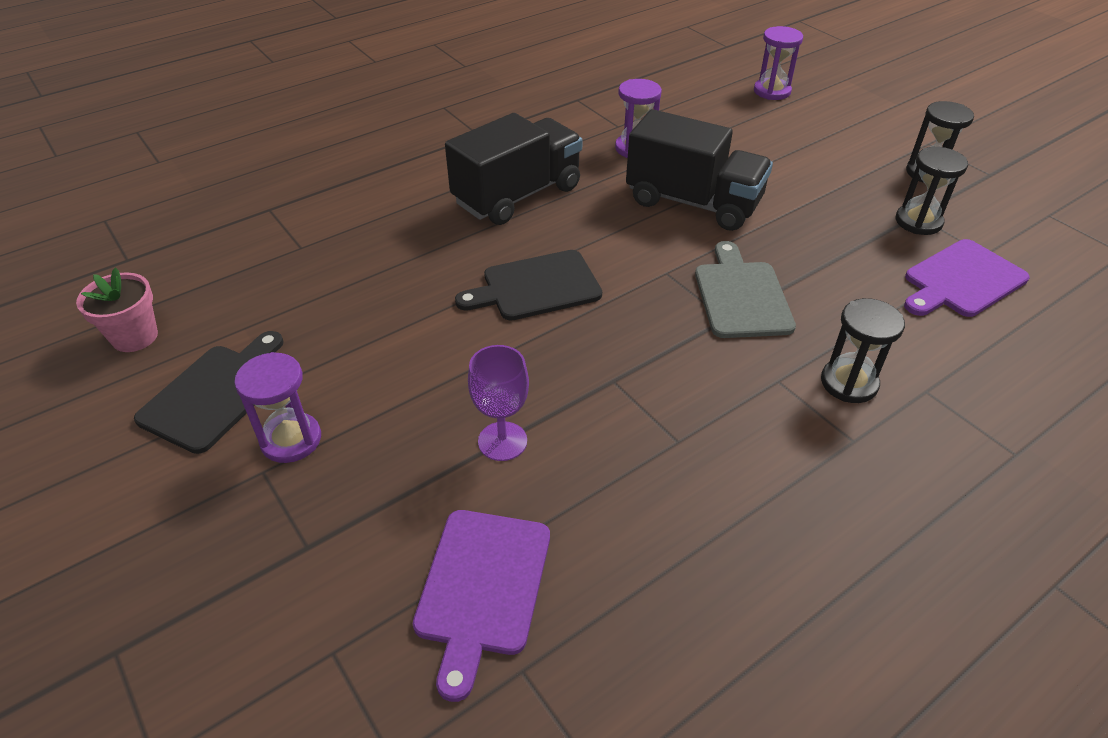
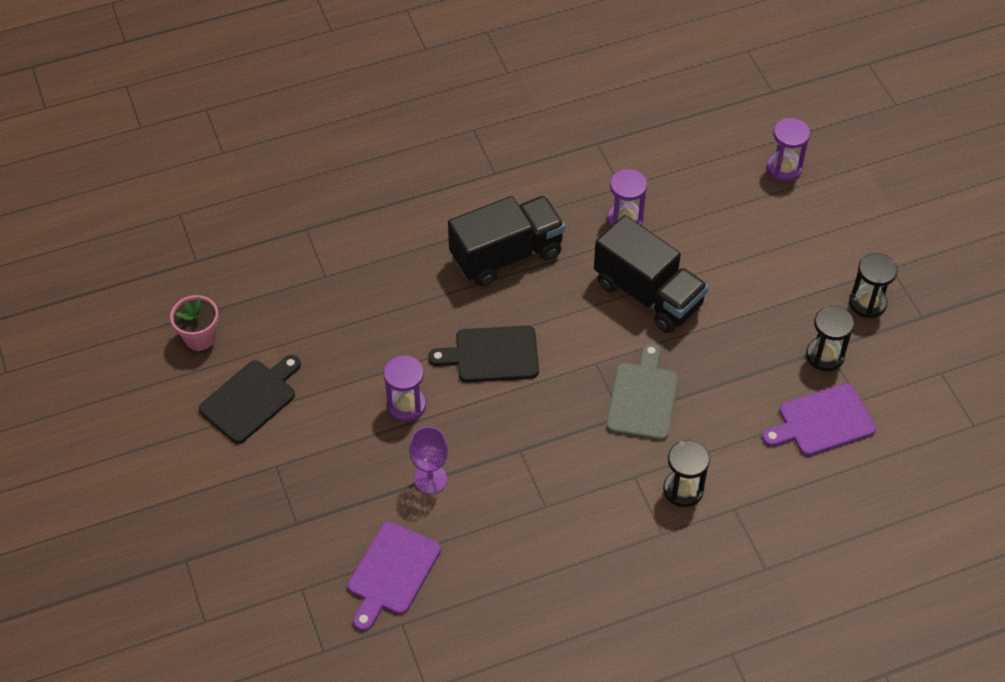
camera: 15 degrees right, 10 degrees up
purple hourglass [234,352,321,463] -> purple hourglass moved to [383,355,426,422]

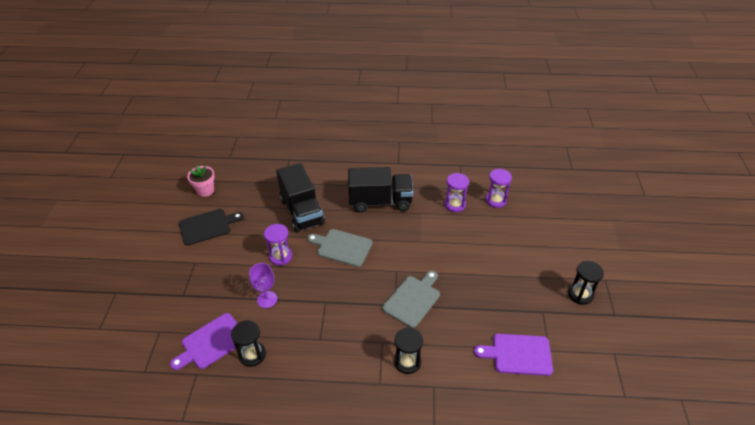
camera: 25 degrees right, 10 degrees down
black cutting board [428,326,539,382] -> grey cutting board [307,229,372,267]
black truck [594,215,708,333] -> black truck moved to [276,163,325,232]
purple hourglass [767,118,810,182] -> purple hourglass moved to [485,169,512,208]
black hourglass [806,306,854,371] -> black hourglass moved to [231,320,266,367]

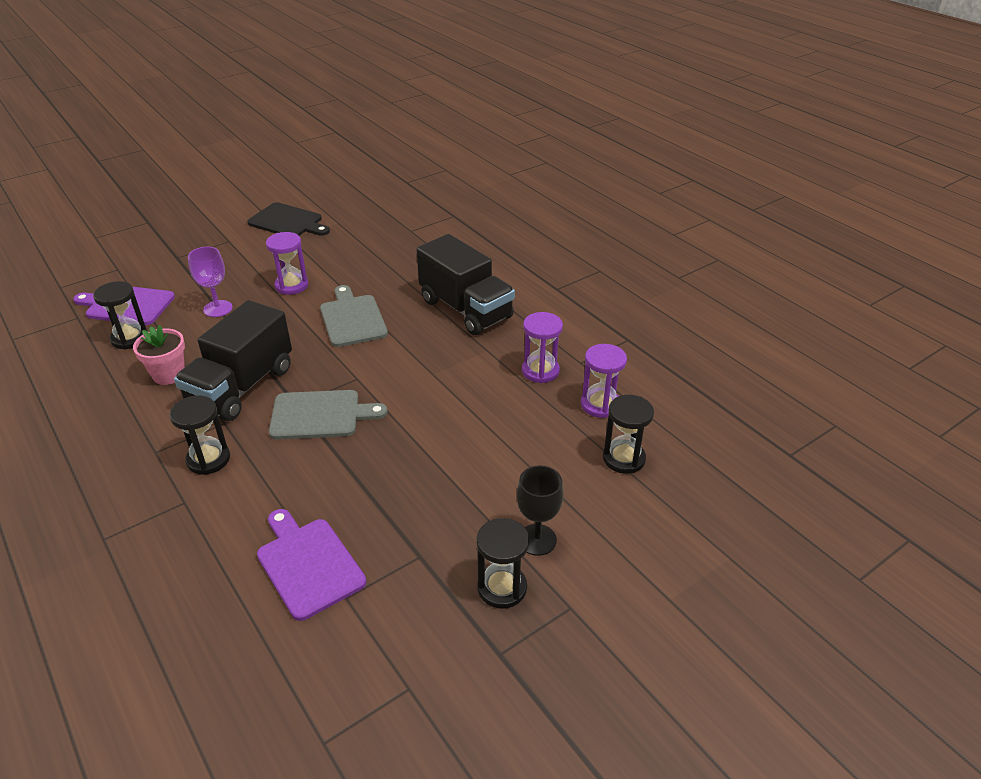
camera: 50 degrees right, 5 degrees down
pink flower pot [187,166,215,197] -> pink flower pot moved to [133,325,185,385]
black truck [276,163,325,232] -> black truck moved to [174,300,292,421]
none -> black goblet [517,465,564,556]
none -> black hourglass [603,395,654,474]

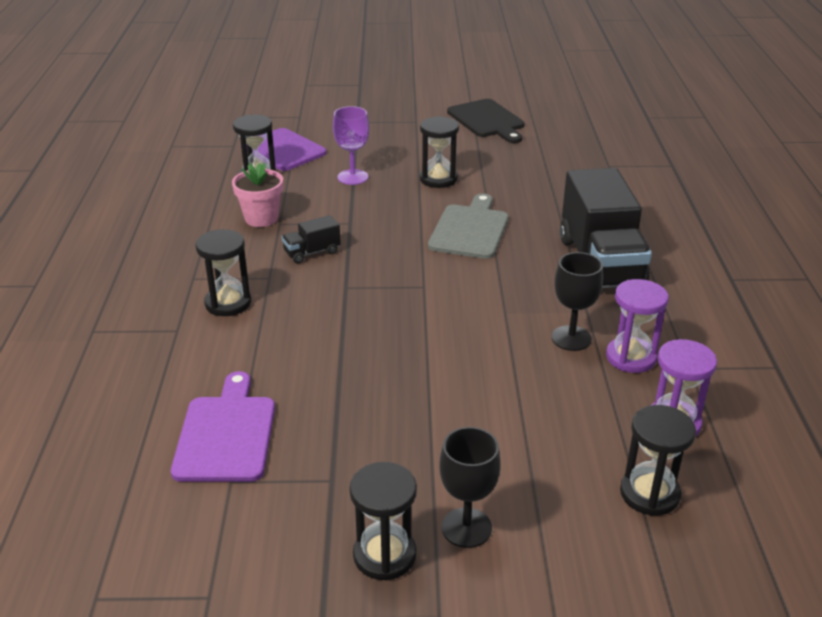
camera: 35 degrees right, 5 degrees down
black truck [174,300,292,421] -> black truck [282,215,341,263], size x0.43
purple hourglass [266,232,308,295] -> black hourglass [420,116,459,188]
grey cutting board [269,390,388,440] -> none
none -> black goblet [551,252,603,351]

